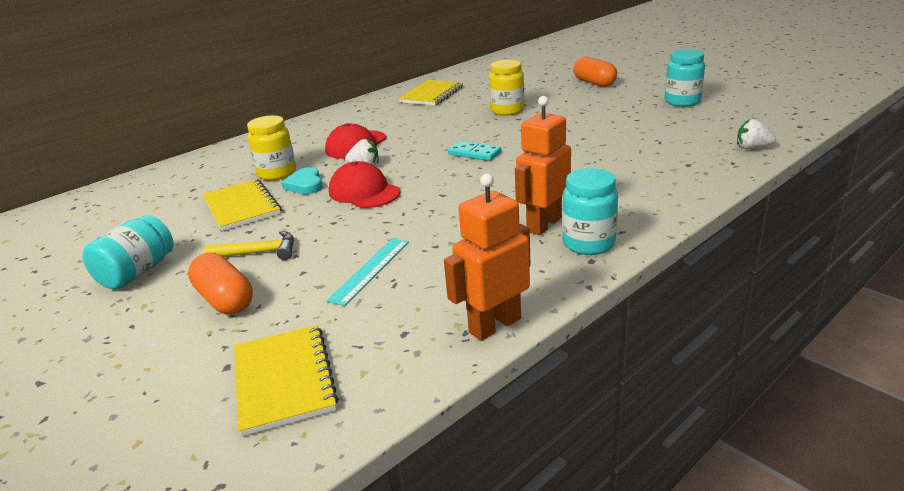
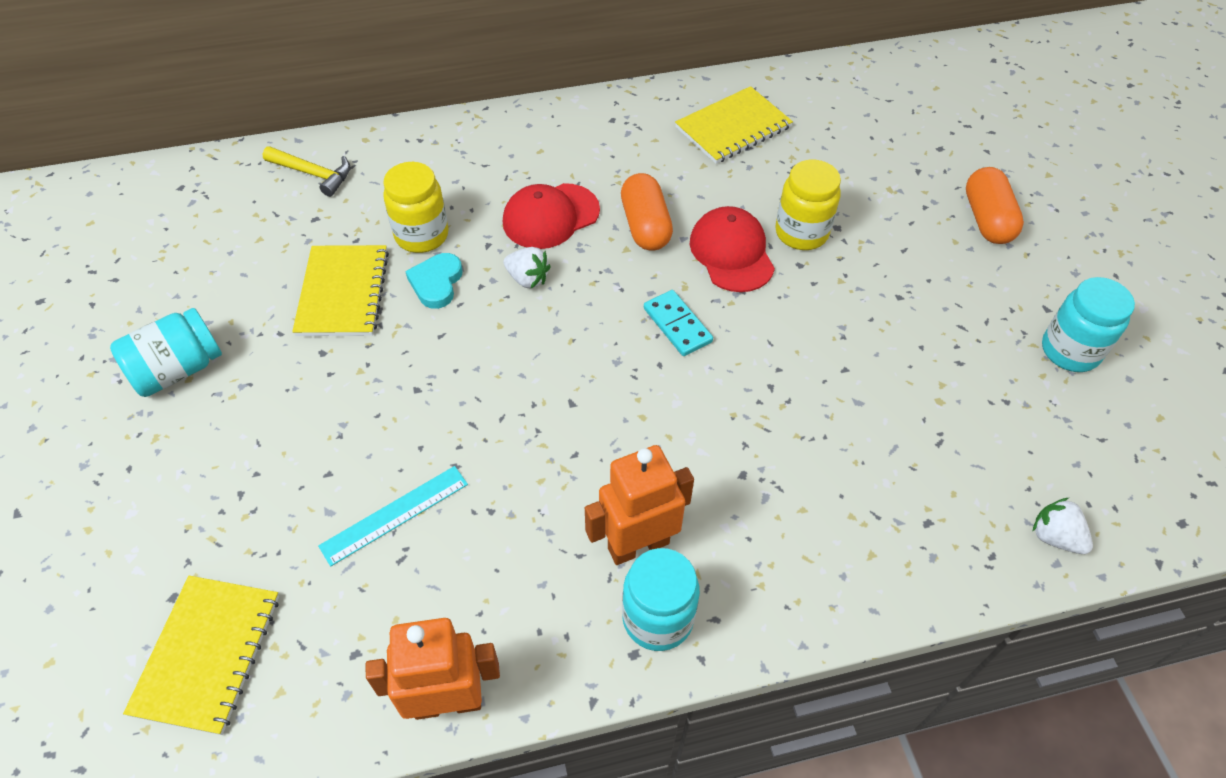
camera: 25 degrees right, 25 degrees up
orange capsule [188,253,253,314] -> orange capsule moved to [621,173,673,251]
yellow hammer [204,231,294,260] -> yellow hammer moved to [263,146,350,197]
red cap [329,161,401,208] -> red cap moved to [690,206,775,292]

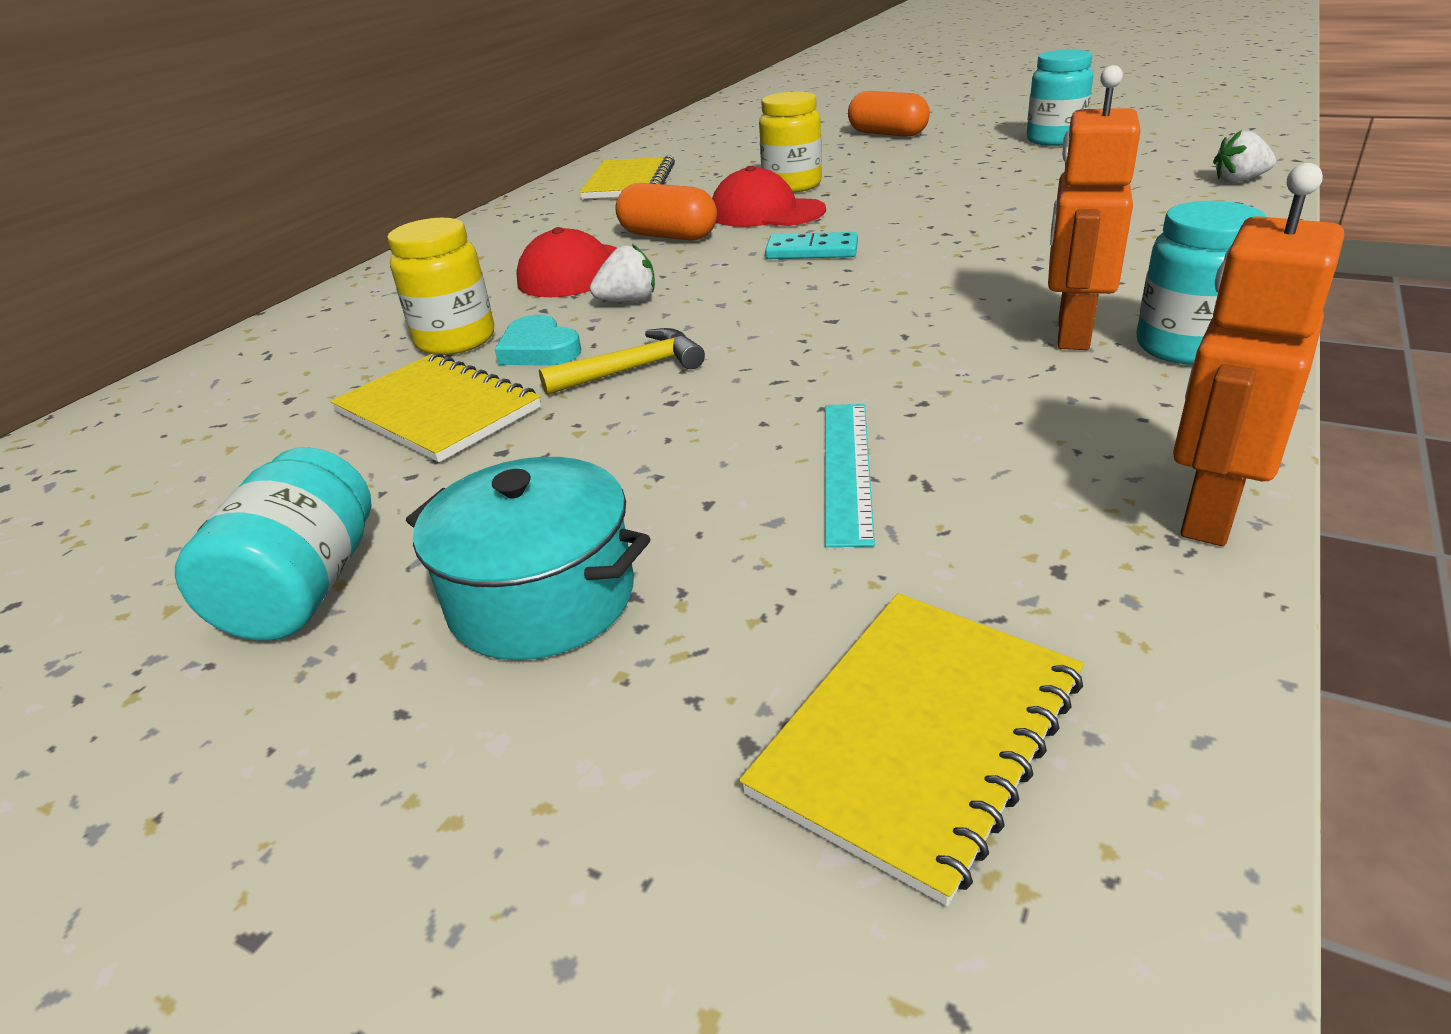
camera: 45 degrees left, 20 degrees down
yellow notebook [123,576,279,735] -> yellow notebook turned 75 degrees clockwise [739,593,1084,906]
yellow hammer [263,146,350,197] -> yellow hammer moved to [539,328,705,395]
none -> turquoise pot [406,457,651,660]

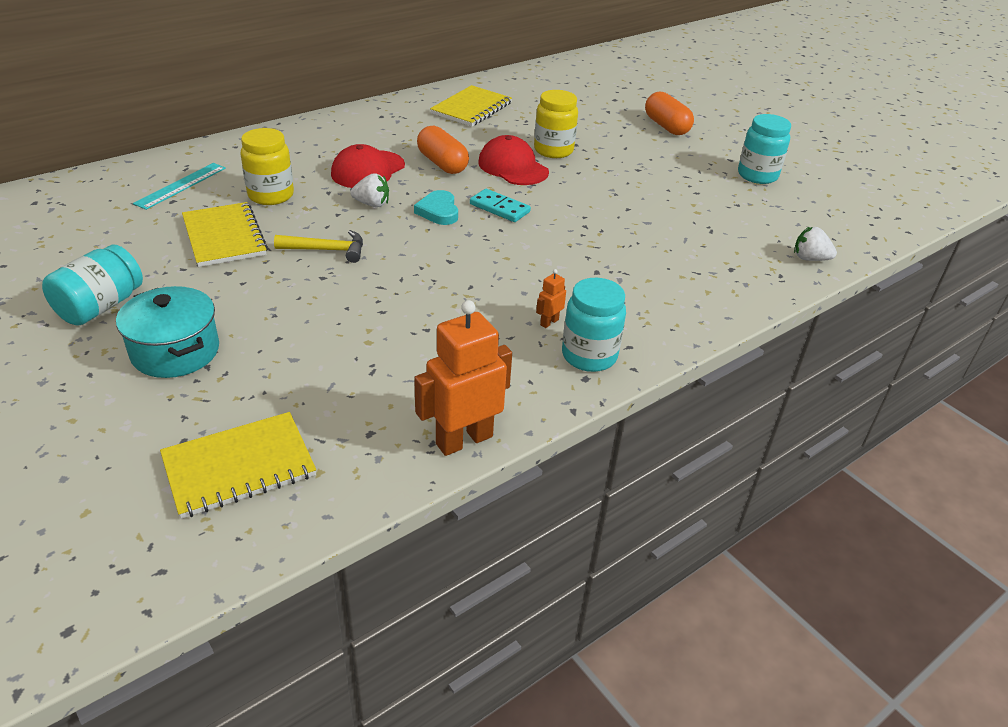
camera: 20 degrees right, 5 degrees up
turquoise heart [494,315,581,366] -> turquoise heart moved to [414,190,458,225]
turquoise ruler [825,404,875,547] -> turquoise ruler moved to [133,163,226,210]
orange robot [1048,65,1141,350] -> orange robot [536,269,566,328], size x0.44

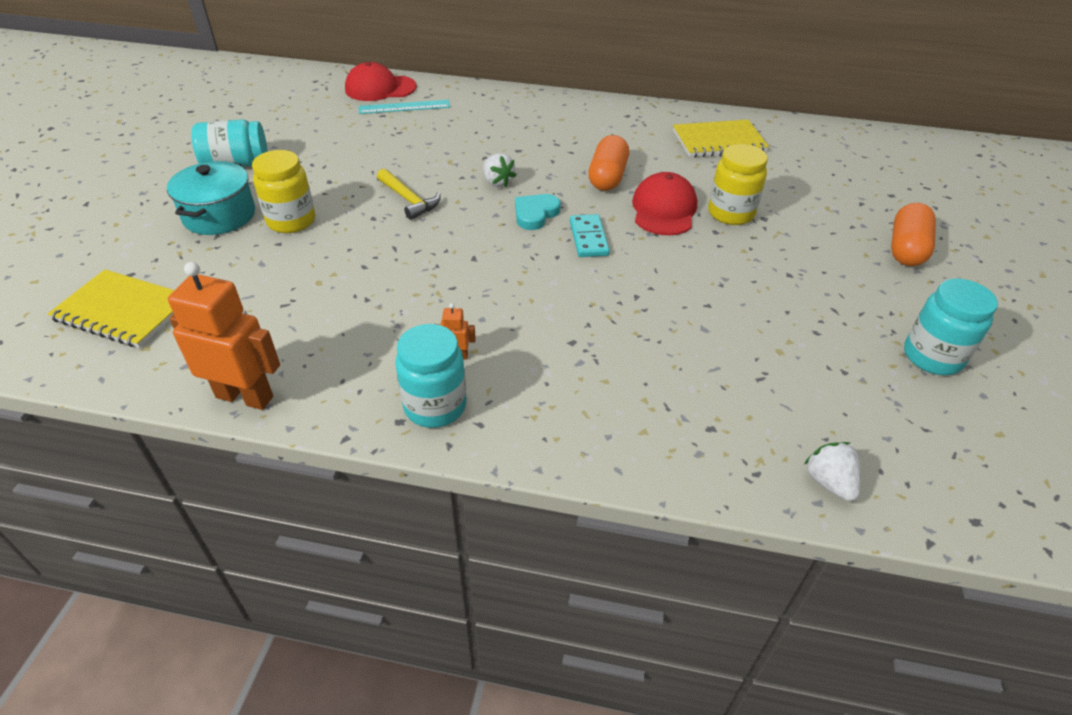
camera: 50 degrees right, 5 degrees up
yellow notebook [182,202,268,267] -> none
yellow jar [241,128,294,205] -> yellow jar moved to [252,150,315,233]
red cap [331,144,405,188] -> red cap moved to [345,62,417,101]

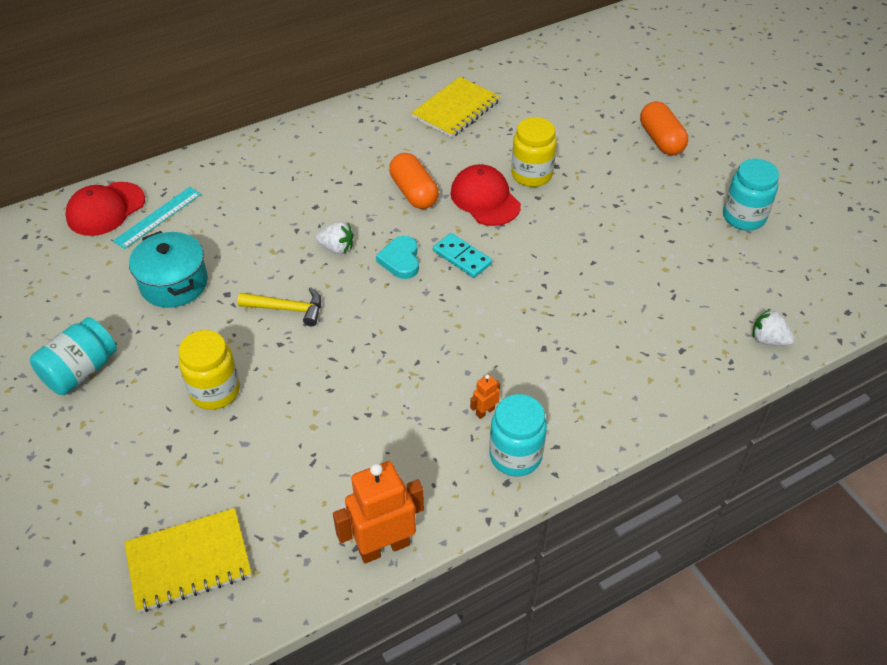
camera: 40 degrees left, 5 degrees up
turquoise pot [167,161,255,235] -> turquoise pot moved to [129,231,208,308]

